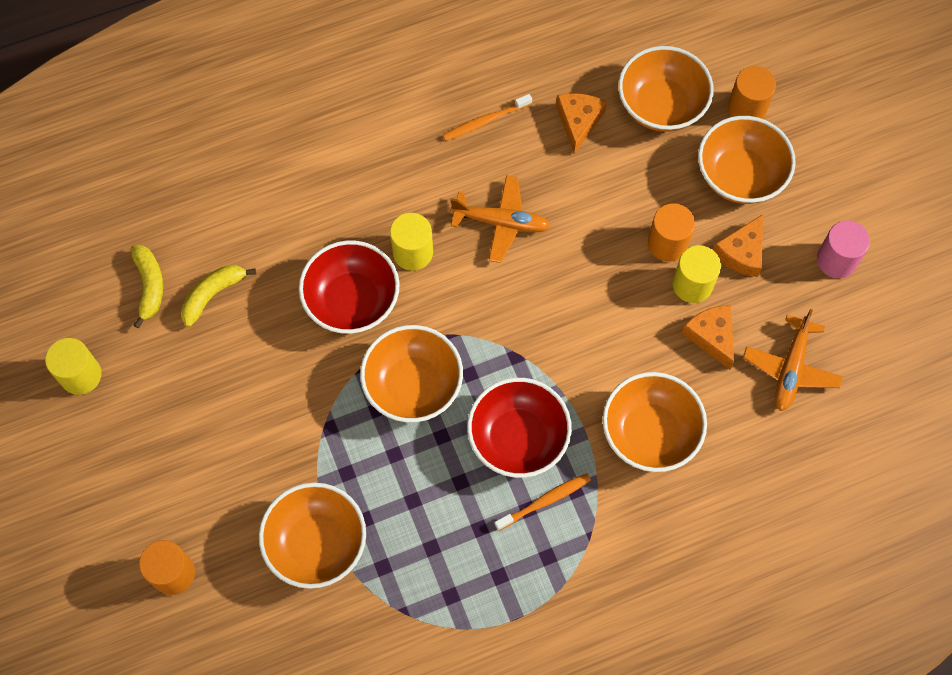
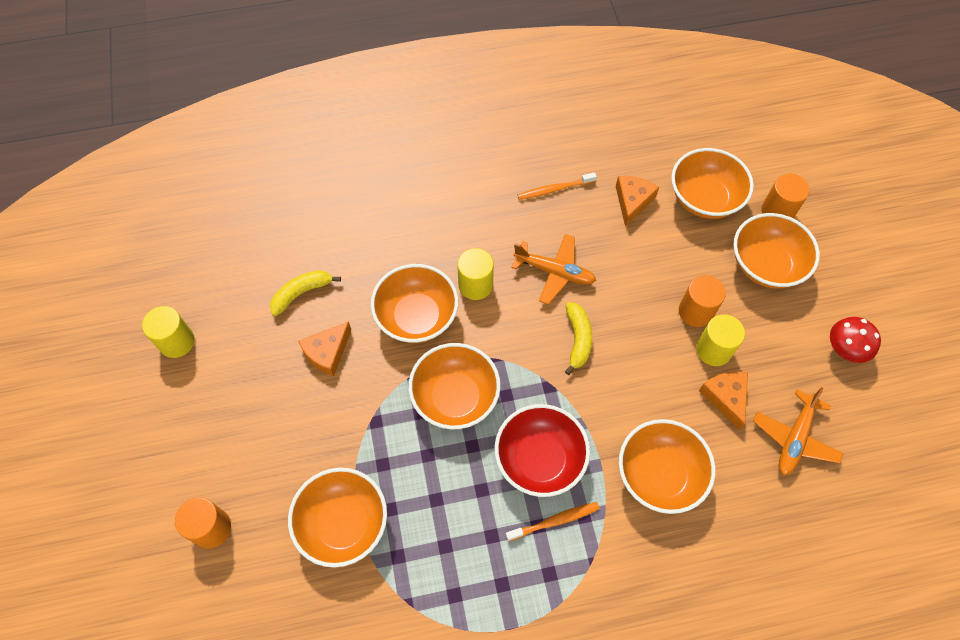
camera: 10 degrees right, 5 degrees down
yellow banana [131,245,163,328] -> yellow banana moved to [565,302,592,375]
red bowl [299,240,400,334] -> orange bowl [371,264,458,343]
orange cheese [713,214,763,277] -> orange cheese moved to [298,322,351,376]
pink cylinder [817,221,870,278] -> red mushroom [830,317,881,363]

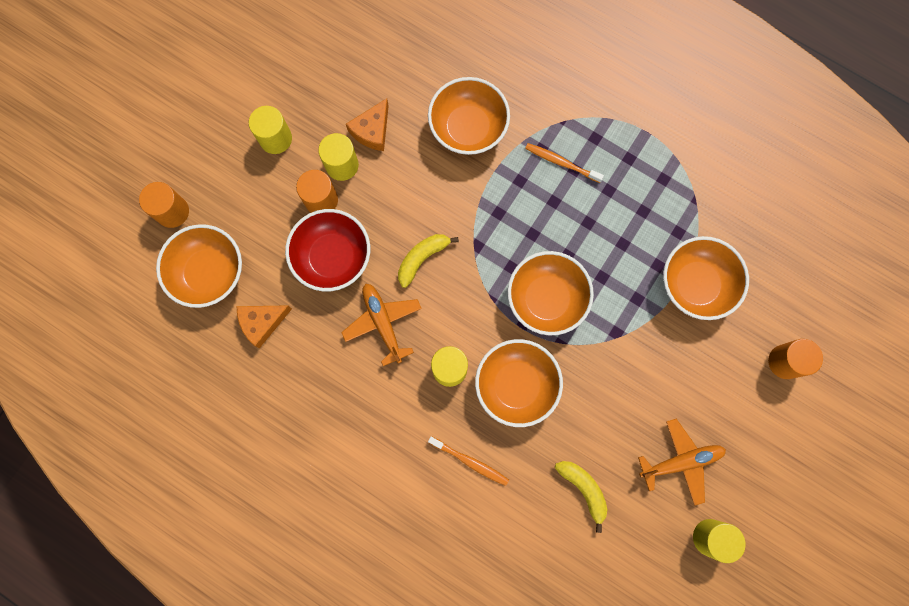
camera: 135 degrees left, 15 degrees up
yellow banana [270,270,341,316] -> yellow banana turned 135 degrees counterclockwise [555,461,608,533]
orange cheese [298,322,351,376] -> none
red bowl [495,404,590,497] -> red bowl moved to [285,209,370,291]
orange toothbrush [517,172,597,200] -> orange toothbrush moved to [428,436,509,486]
orange bowl [733,213,820,289] -> none
orange plane [753,387,844,476] -> orange plane moved to [638,419,726,506]
red mushroom [830,317,881,363] -> none
none -> yellow cylinder [249,106,292,154]

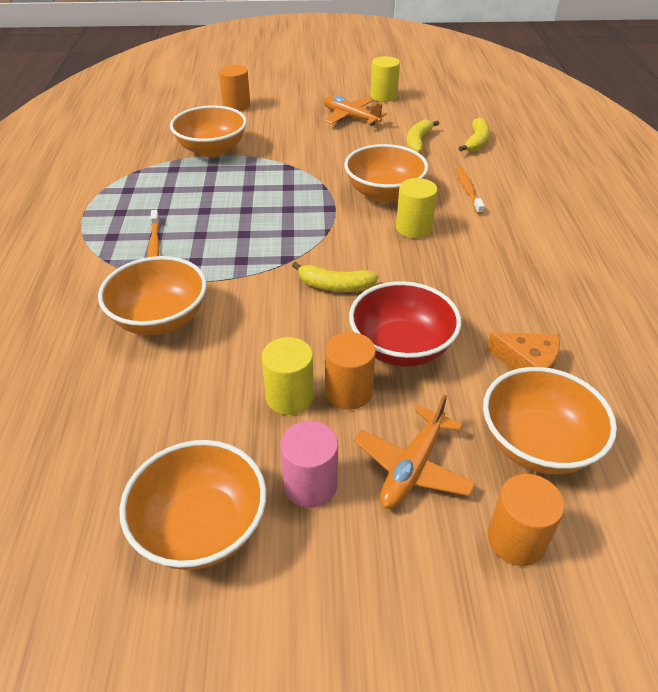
camera: 125 degrees left, 35 degrees down
yellow cylinder [249,106,292,154] -> pink cylinder [280,421,338,508]
orange plane [341,283,422,366] -> orange plane moved to [354,394,476,509]
orange cheese [346,98,389,151] -> none
orange bowl [507,251,594,335] -> orange bowl moved to [119,440,266,570]
none -> yellow banana [459,118,490,152]

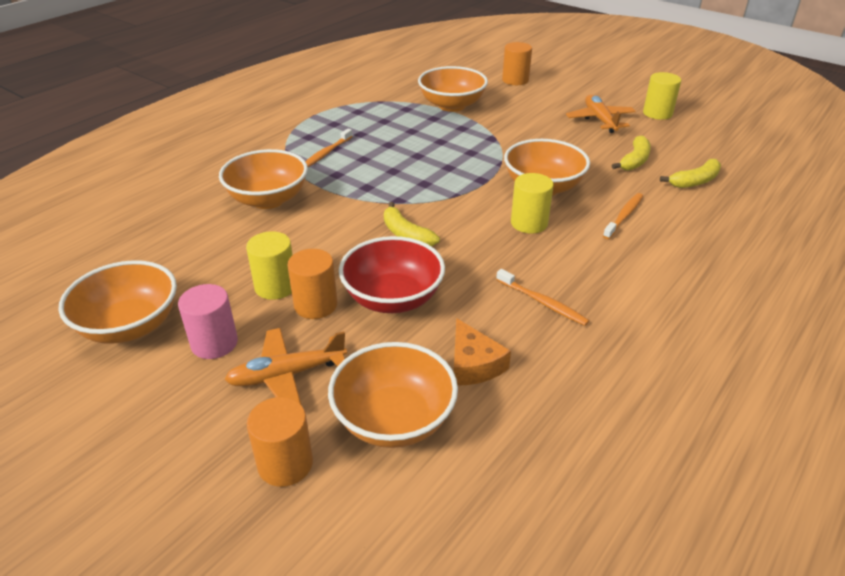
camera: 40 degrees right, 5 degrees down
yellow banana [407,120,439,153] -> yellow banana turned 150 degrees clockwise [612,135,651,171]
none -> orange toothbrush [496,269,589,326]

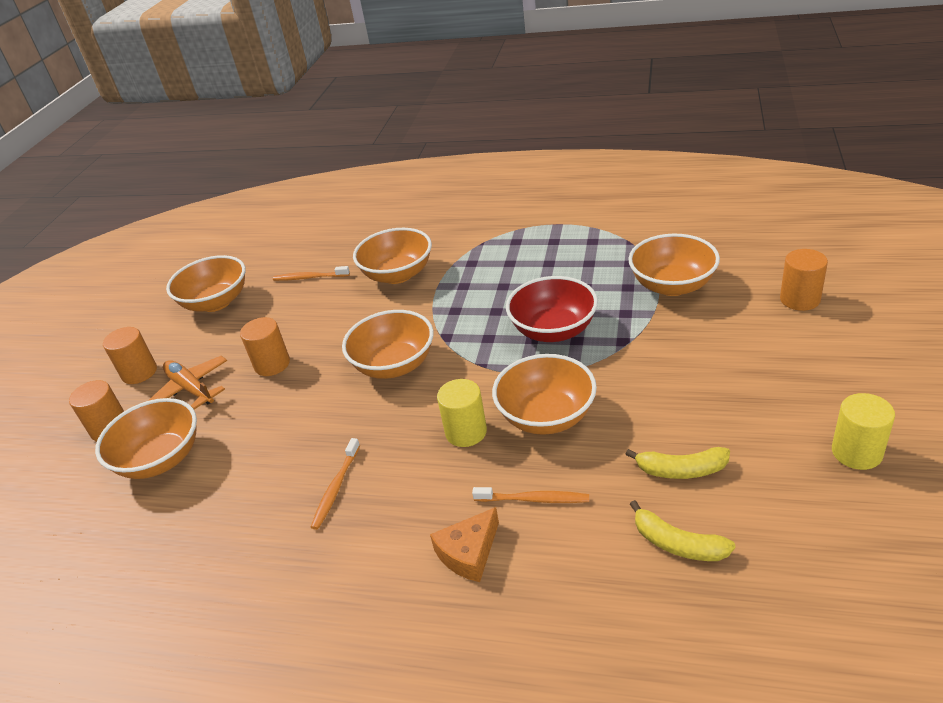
camera: 70 degrees right, 0 degrees up
pink cylinder [178,284,238,359] -> none
yellow cylinder [246,231,292,300] -> none
orange toothbrush [305,129,353,167] -> orange toothbrush moved to [273,266,350,281]
red bowl [339,236,445,313] -> red bowl moved to [506,276,598,342]
yellow banana [384,202,440,246] -> orange bowl [342,310,434,379]
orange cheese [454,318,511,385] -> orange cheese moved to [430,507,499,582]
orange plane [566,95,636,133] -> none
none -> orange cylinder [103,327,157,384]

